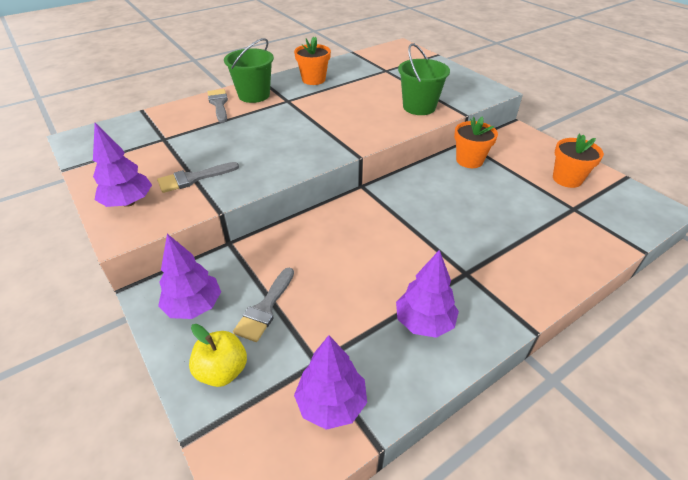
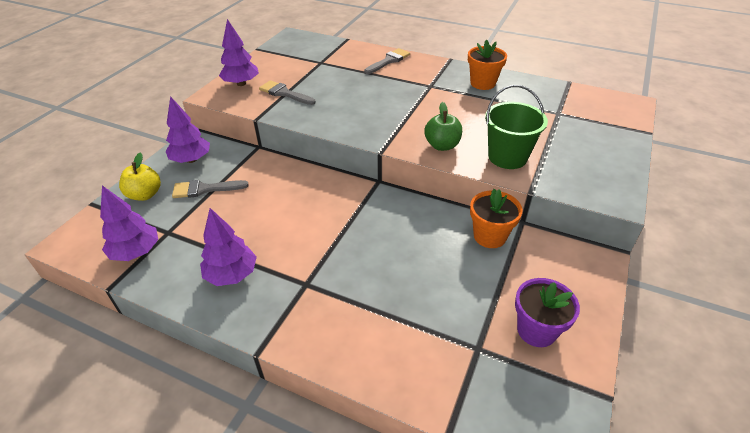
camera: 60 degrees right, 0 degrees up
green bucket [224,38,274,103] -> none
orange flower pot [553,134,604,188] -> purple flower pot [515,278,580,347]
none -> green apple [424,102,462,151]

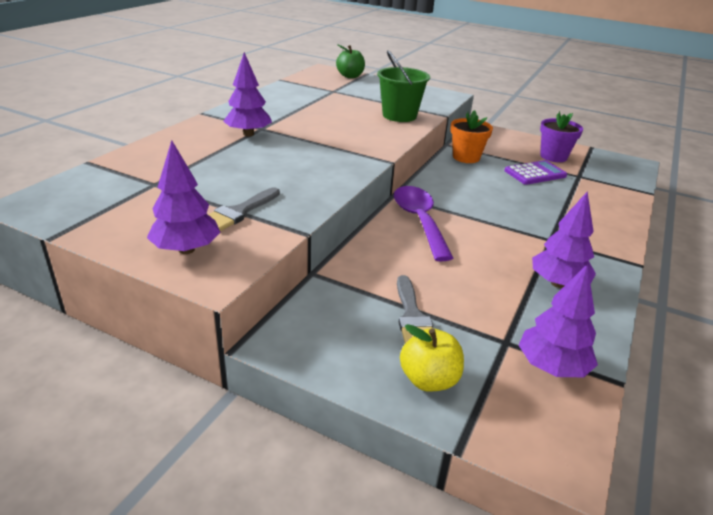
camera: 90 degrees left, 10 degrees down
purple tree [166,96,210,163] -> purple tree moved to [223,52,272,136]
grey brush [364,48,410,74] -> none
green apple [424,102,462,151] -> green apple moved to [336,44,365,78]
orange flower pot [468,39,507,90] -> none
none -> purple spoon [394,186,453,262]
none -> purple calculator [504,160,567,185]

